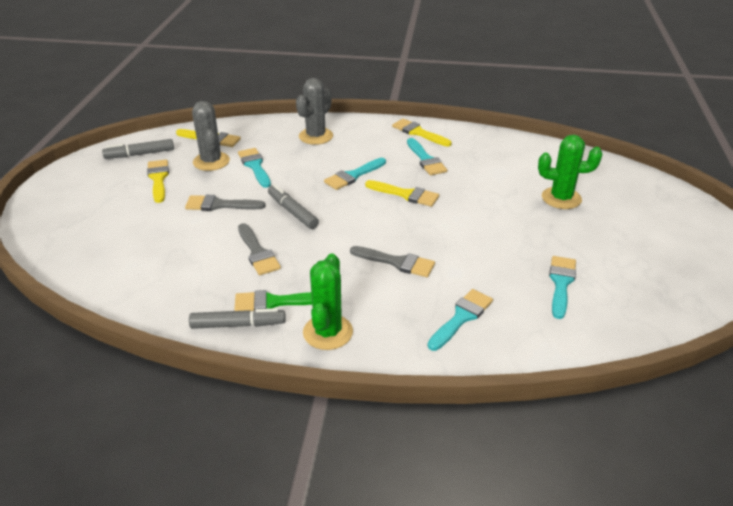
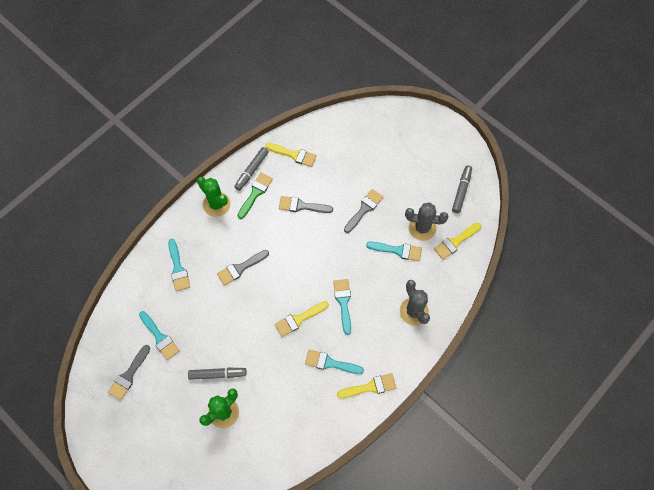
camera: 125 degrees right, 30 degrees up
yellow brush [147,160,169,203] -> yellow brush moved to [265,143,317,167]
grey marker [268,185,319,229] -> grey marker moved to [188,368,247,380]
none -> grey brush [108,345,150,400]

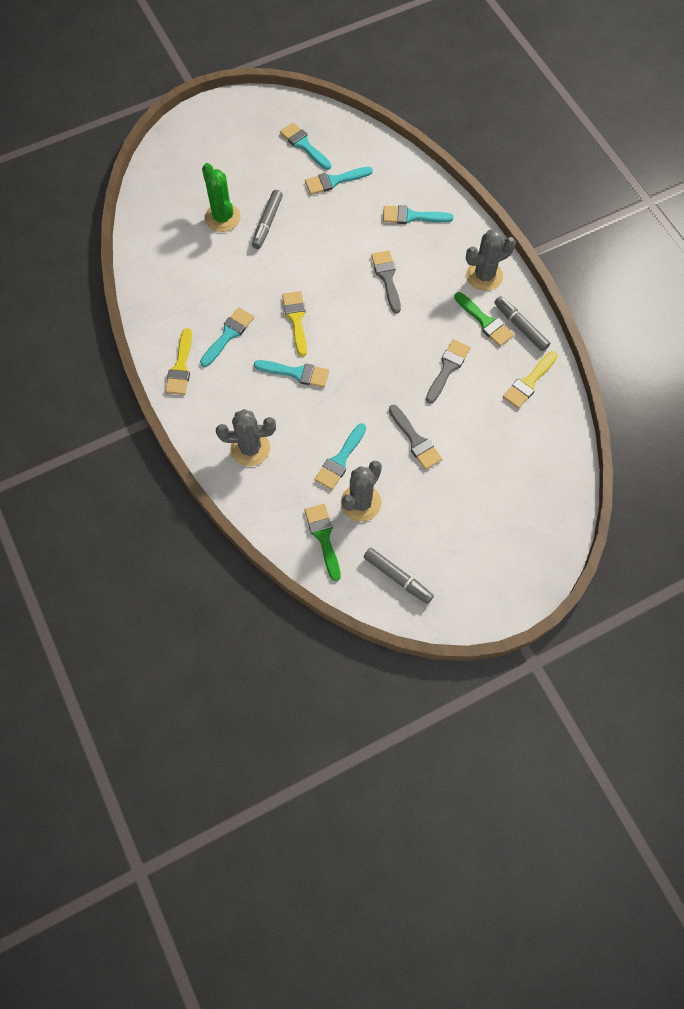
camera: 110 degrees right, 0 degrees up
grey brush [108,345,150,400] -> turquoise brush [280,122,331,170]
green cactus [197,177,231,217] -> grey cactus [466,229,516,291]
yellow brush [434,223,481,260] -> green brush [305,504,341,581]

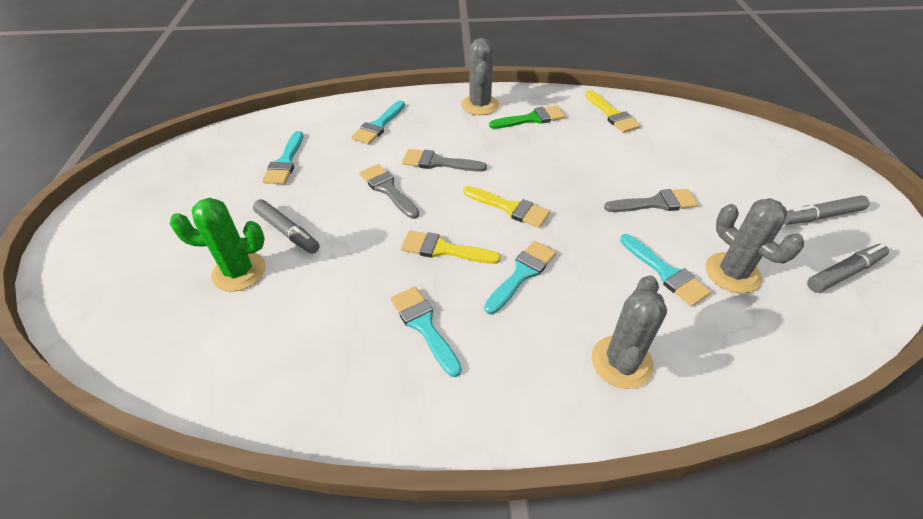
camera: 65 degrees left, 20 degrees down
yellow brush [165,328,192,395] -> yellow brush moved to [463,186,550,228]
turquoise brush [280,122,331,170] -> none
green brush [305,504,341,581] -> none
grey brush [426,339,470,403] -> grey brush moved to [359,164,419,219]
grey marker [494,296,550,351] -> grey marker moved to [784,195,869,225]

